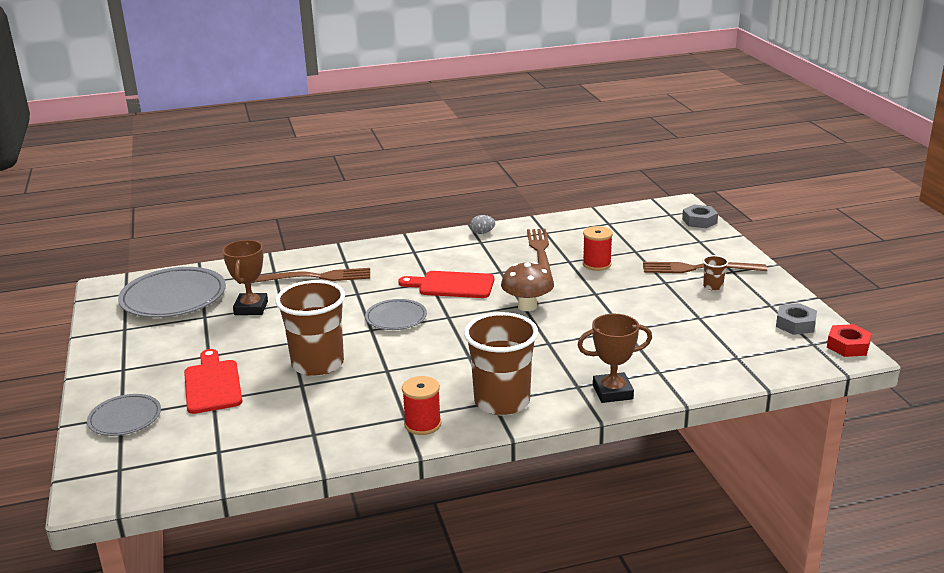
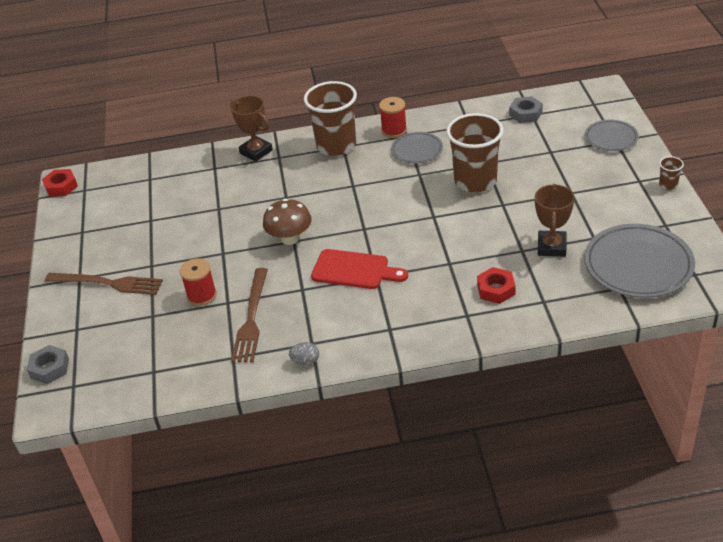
camera: 170 degrees left, 15 degrees up
red cutting board [184,349,242,414] -> none
brown fork [252,268,370,283] -> red nut [477,267,516,304]
grey plate [365,299,427,330] -> grey plate moved to [391,132,443,164]
brown trophy [577,314,652,403] -> brown trophy turned 45 degrees clockwise [230,96,273,162]
brown cup [703,255,728,291] -> brown cup moved to [659,156,684,190]
grey nut [776,303,817,335] -> grey nut moved to [509,96,543,123]

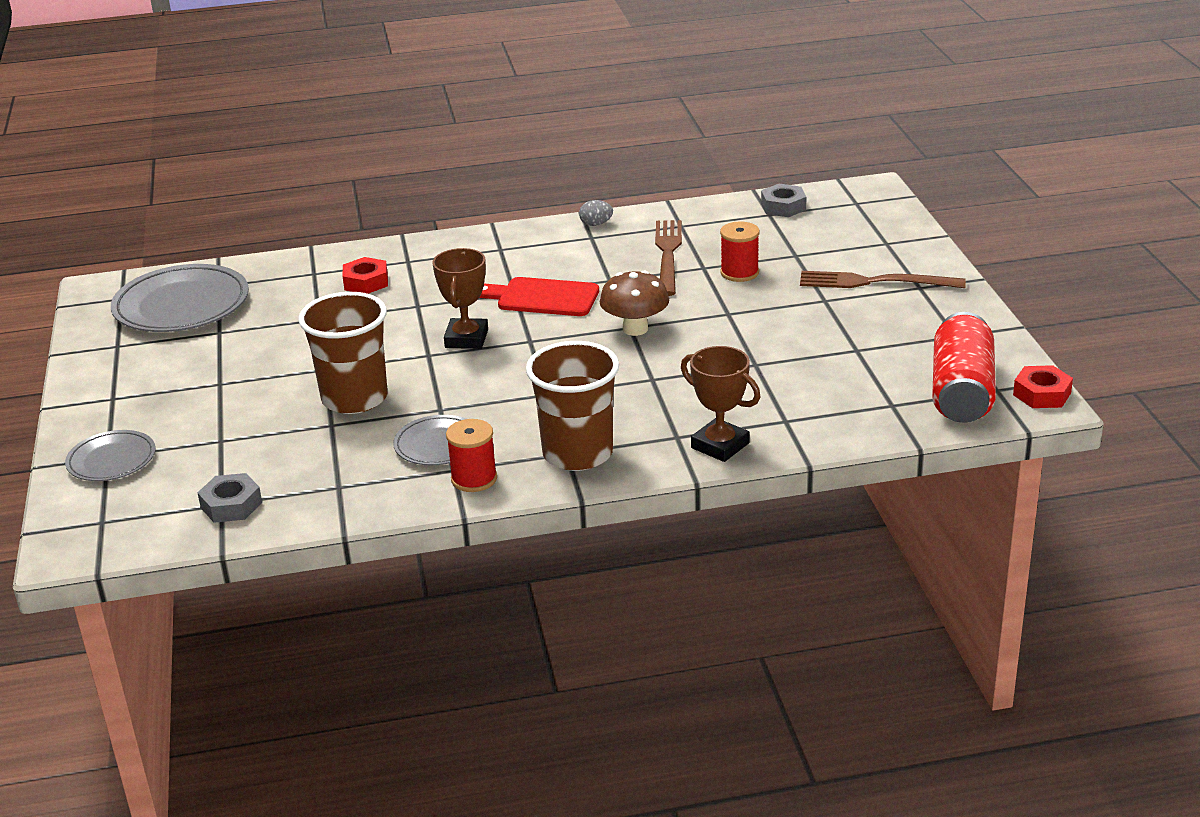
camera: 175 degrees right, 10 degrees down
grey nut [27,345,69,384] -> grey nut moved to [761,184,806,217]
brown trophy [535,184,574,257] -> brown trophy moved to [432,248,488,349]
brown cup [659,156,684,190] -> none
none -> red can [932,312,996,423]

